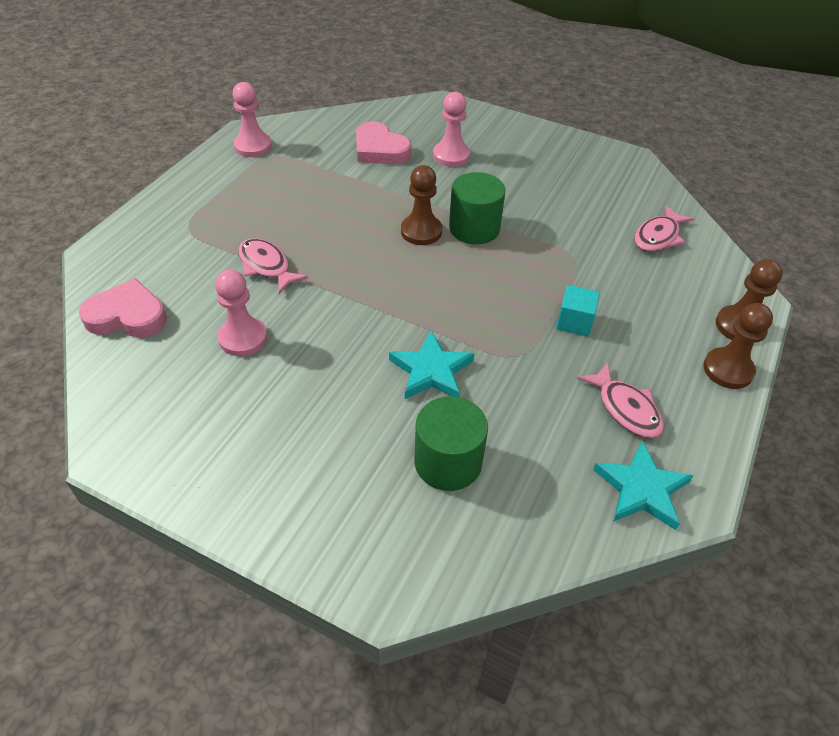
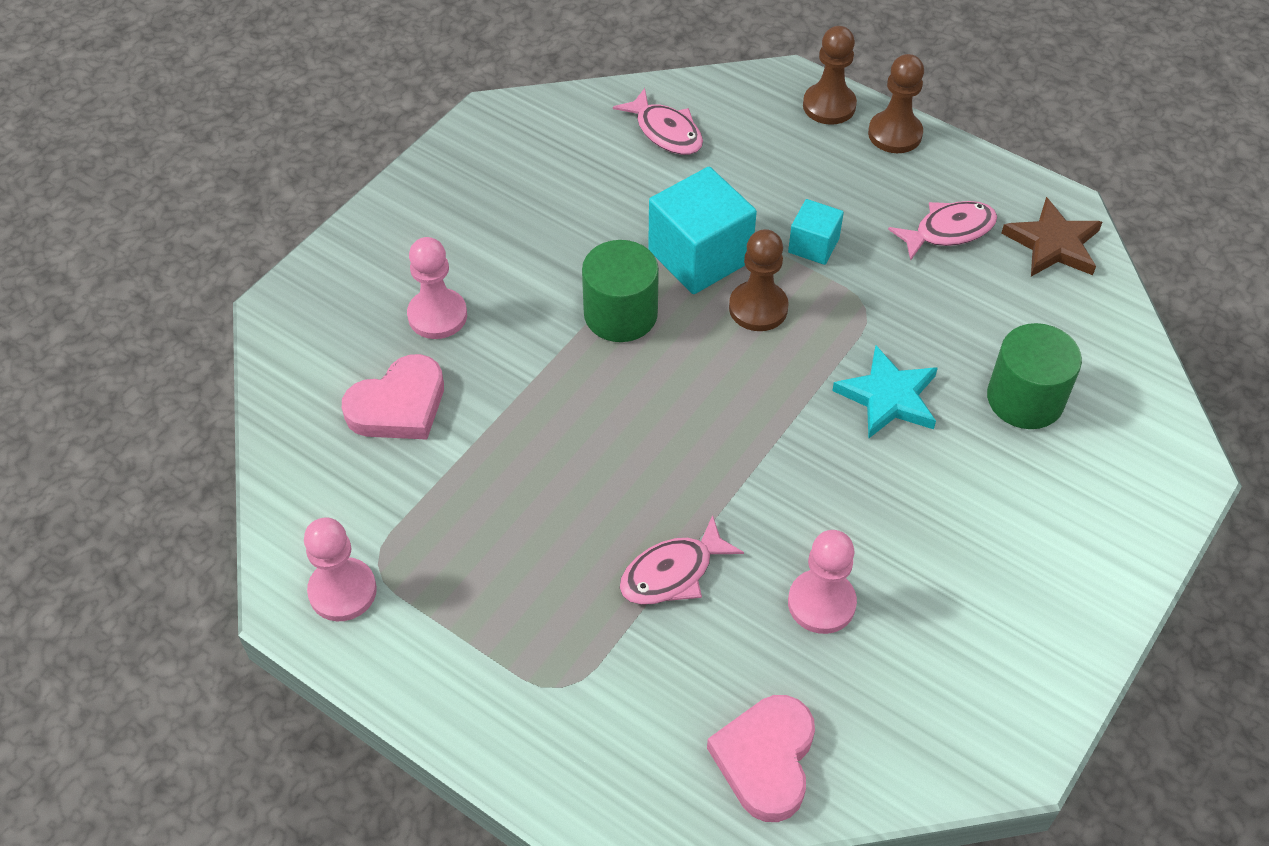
camera: 80 degrees left, 5 degrees up
brown pawn [401,165,442,245] -> brown pawn moved to [729,229,789,331]
turquoise star [593,441,693,530] -> brown star [1001,197,1102,277]
none -> turquoise cube [648,167,757,294]

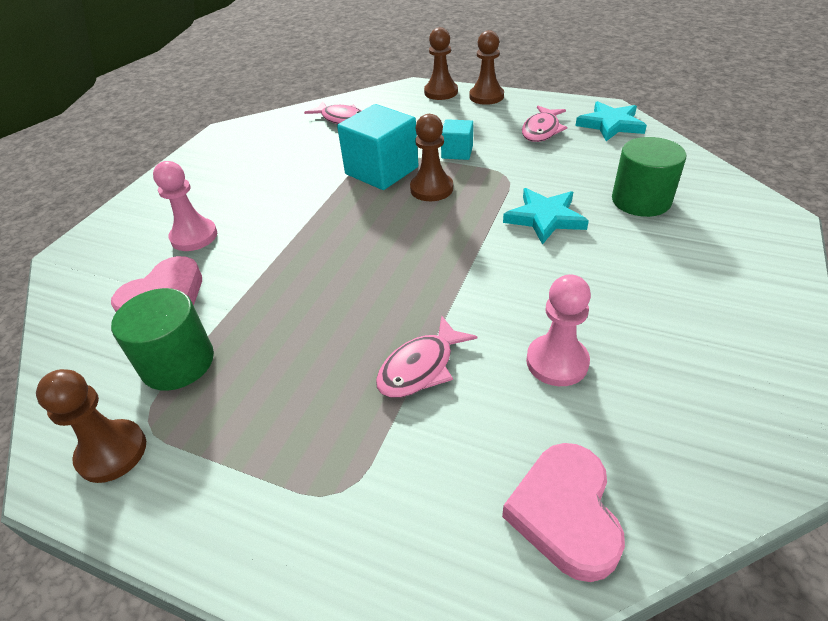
camera: 10 degrees left, 10 degrees down
pink pawn [304,518,377,621] -> brown pawn [36,369,146,483]
green cylinder [582,240,659,342] -> green cylinder moved to [111,288,214,391]
pink fish [888,201,997,261] -> pink fish turned 150 degrees clockwise [522,106,567,142]
brown star [1001,197,1102,277] -> turquoise star [575,101,647,141]

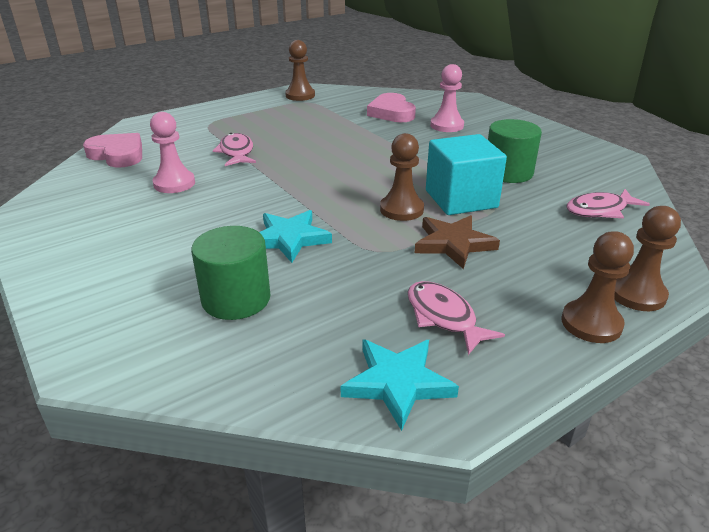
camera: 120 degrees right, 10 degrees down
green cylinder [111,288,214,391] -> green cylinder moved to [488,119,542,183]
turquoise cube [441,119,473,160] -> brown star [415,215,500,269]

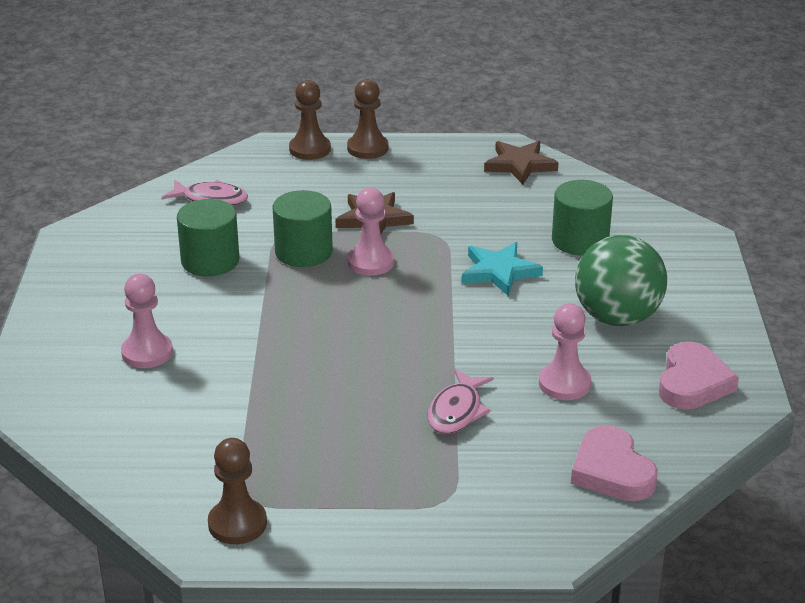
camera: 145 degrees left, 0 degrees up
turquoise star [341,339,459,431] -> brown star [484,141,559,184]
pink heart [367,93,416,122] -> pink heart moved to [659,342,739,410]
brown pawn [380,133,424,221] -> pink pawn [348,188,394,276]
pink fish [407,281,505,355] -> none
turquoise cube [426,134,507,215] -> green cylinder [273,190,333,267]
none -> green ball [575,235,667,326]

